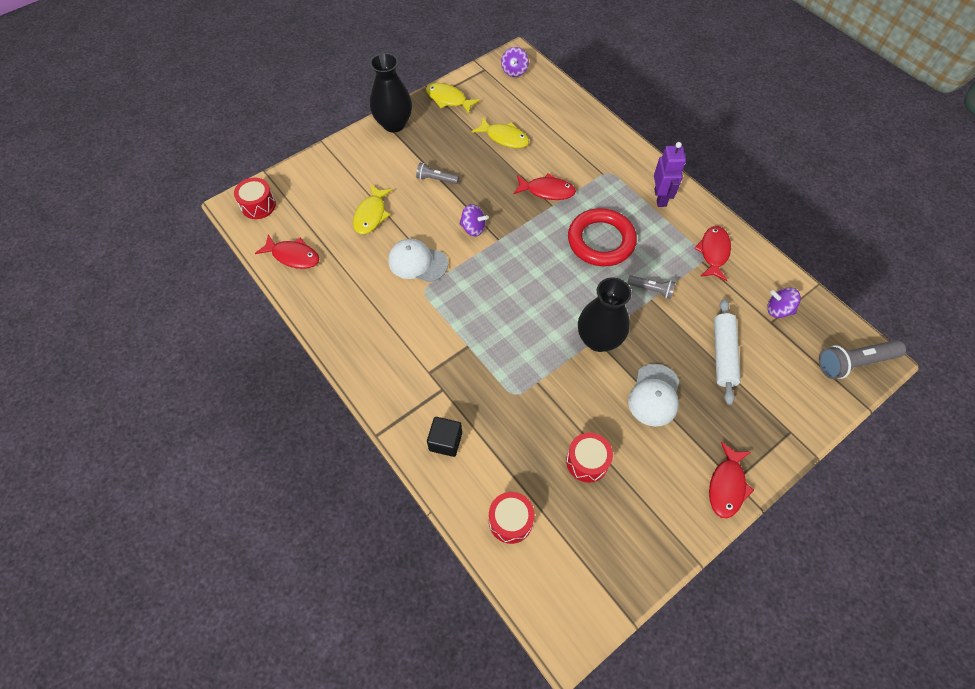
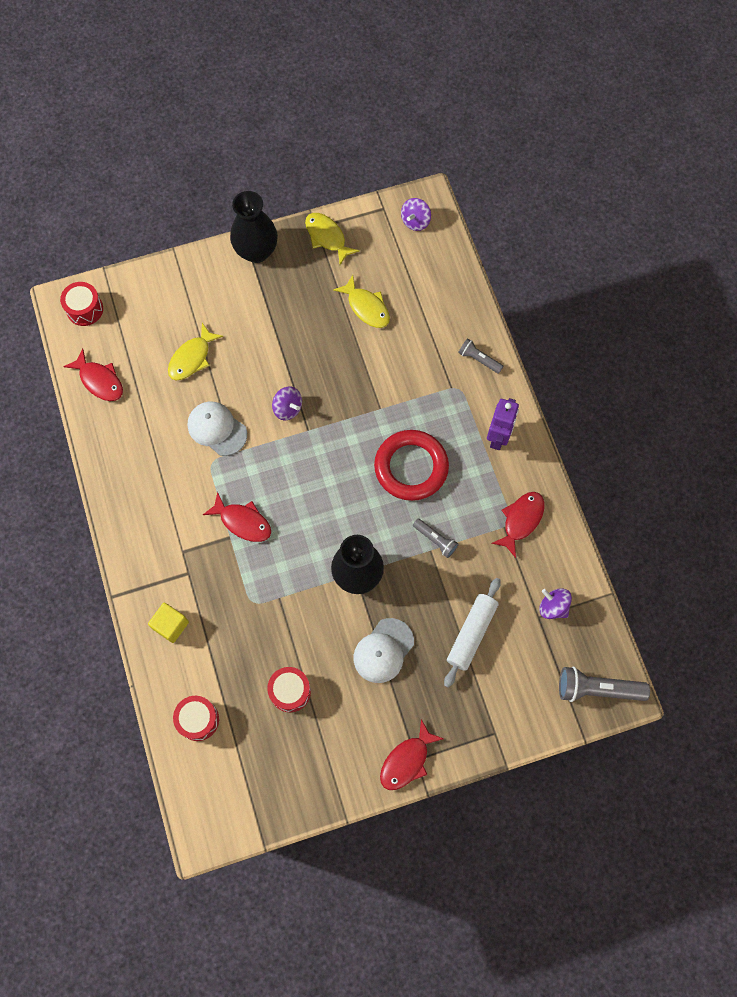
camera: 20 degrees right, 10 degrees up
grey flashlight [416,163,459,184] -> grey flashlight moved to [458,338,503,374]
black cube [427,417,462,457] -> yellow cube [148,603,189,643]
red fish [513,173,576,200] -> red fish moved to [203,492,271,542]

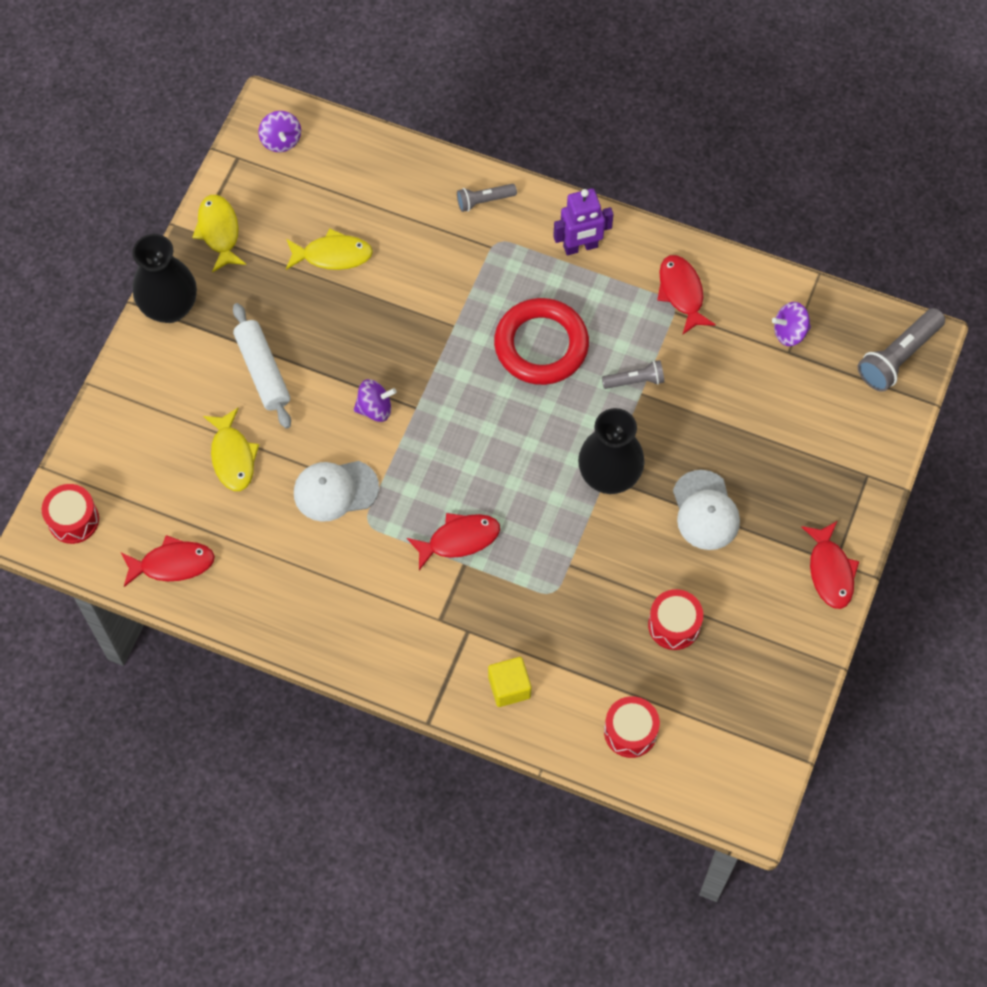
camera: 50 degrees left, 5 degrees down
yellow fish [305,213,360,265] -> yellow fish turned 75 degrees clockwise [192,195,246,273]
white rolling pin [444,578,501,688] -> white rolling pin moved to [233,303,291,429]
purple robot [487,398,519,450] -> purple robot turned 105 degrees clockwise [553,189,614,255]

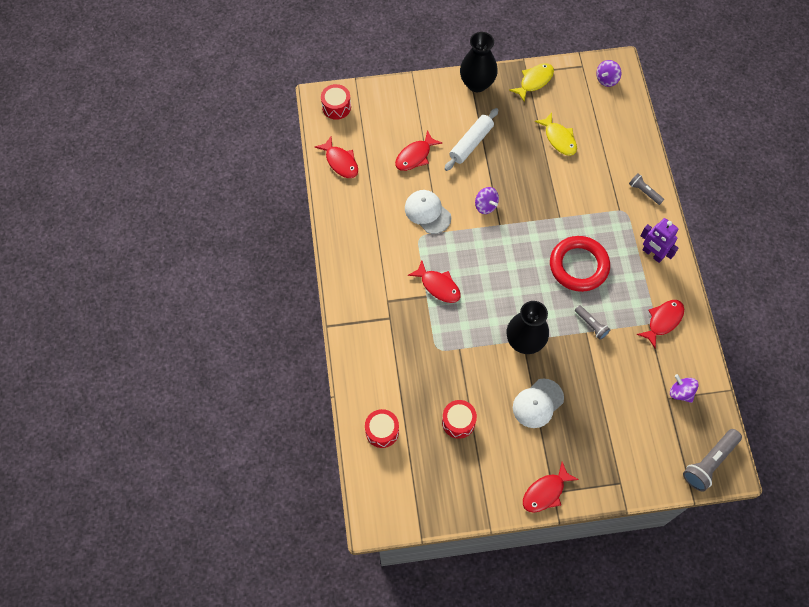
camera: 60 degrees right, 0 degrees up
yellow fish [203,408,259,491] -> red fish [395,130,442,171]
yellow cube [488,657,531,707] -> none
grey flashlight [858,308,945,392] -> grey flashlight turned 60 degrees counterclockwise [683,429,742,492]

